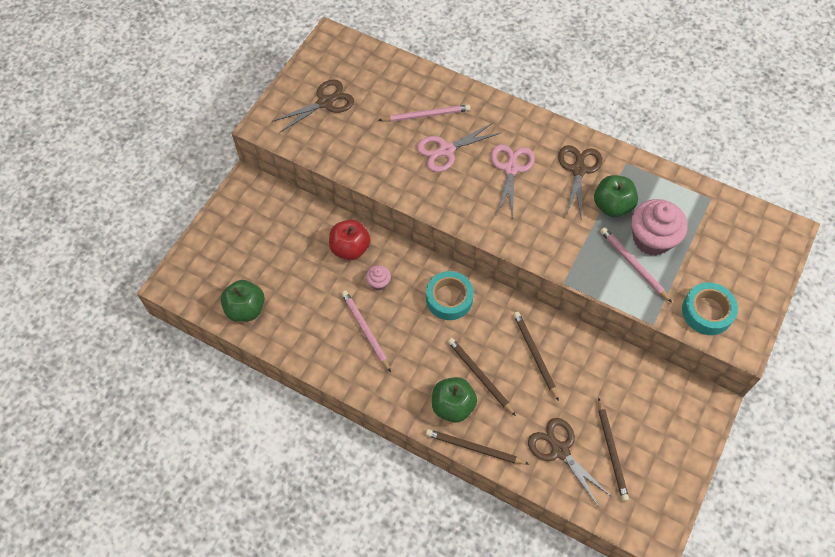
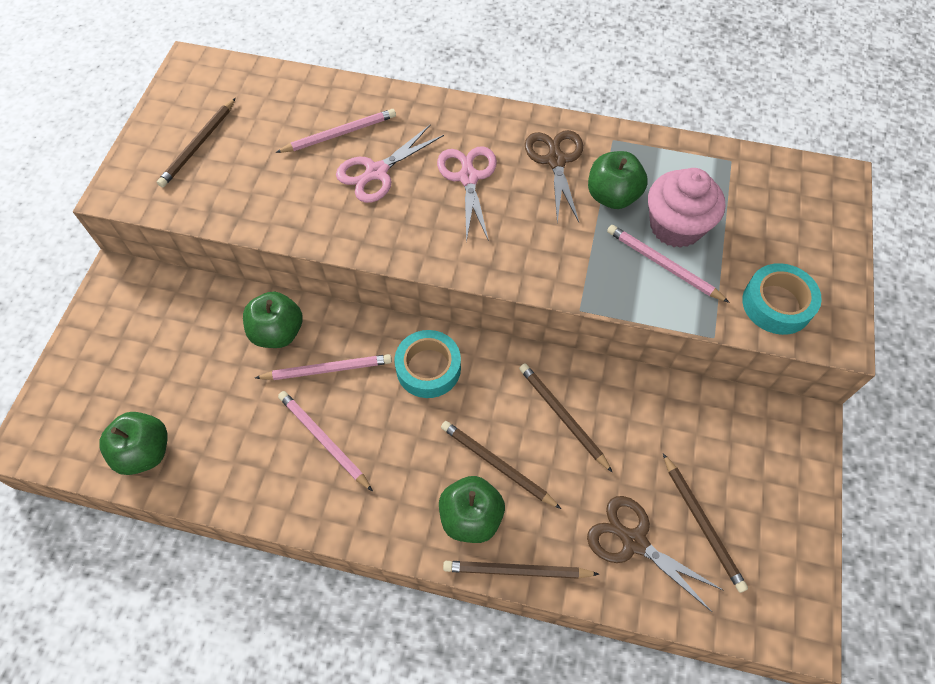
camera: 15 degrees left, 0 degrees up
brown scissors [272,79,354,132] -> brown pencil [157,98,236,187]
red apple [329,220,371,260] -> green apple [243,292,303,348]
pink cupcake [366,265,391,291] -> pink pencil [255,354,392,380]

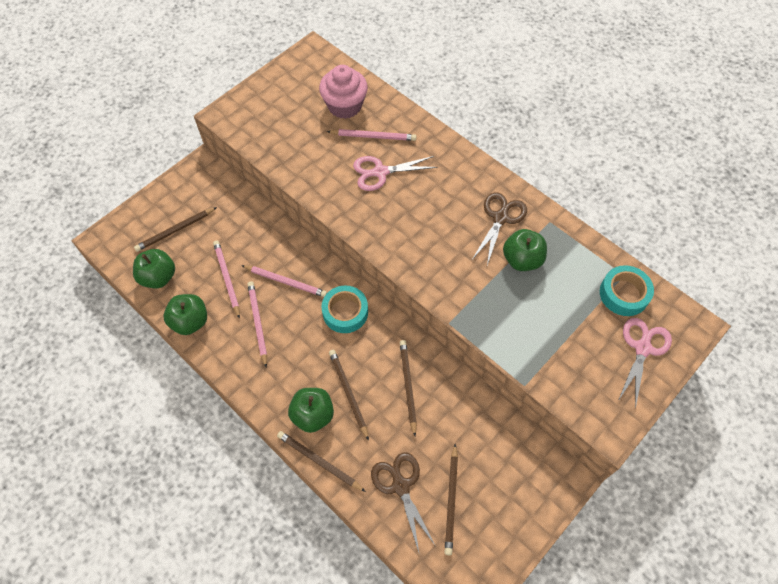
camera: 30 degrees right, 0 degrees up
brown pencil [157,98,236,187] -> brown pencil moved to [134,207,217,252]
green apple [243,292,303,348] -> green apple moved to [164,294,207,335]
pink scissors [437,146,497,242] -> pink scissors moved to [618,318,672,409]
pink pencil [607,225,730,303] -> pink pencil moved to [213,240,240,319]
pink cupcake [648,168,725,248] -> pink cupcake moved to [319,65,368,119]
turquoise tape [742,263,822,335] -> turquoise tape moved to [600,265,654,316]

